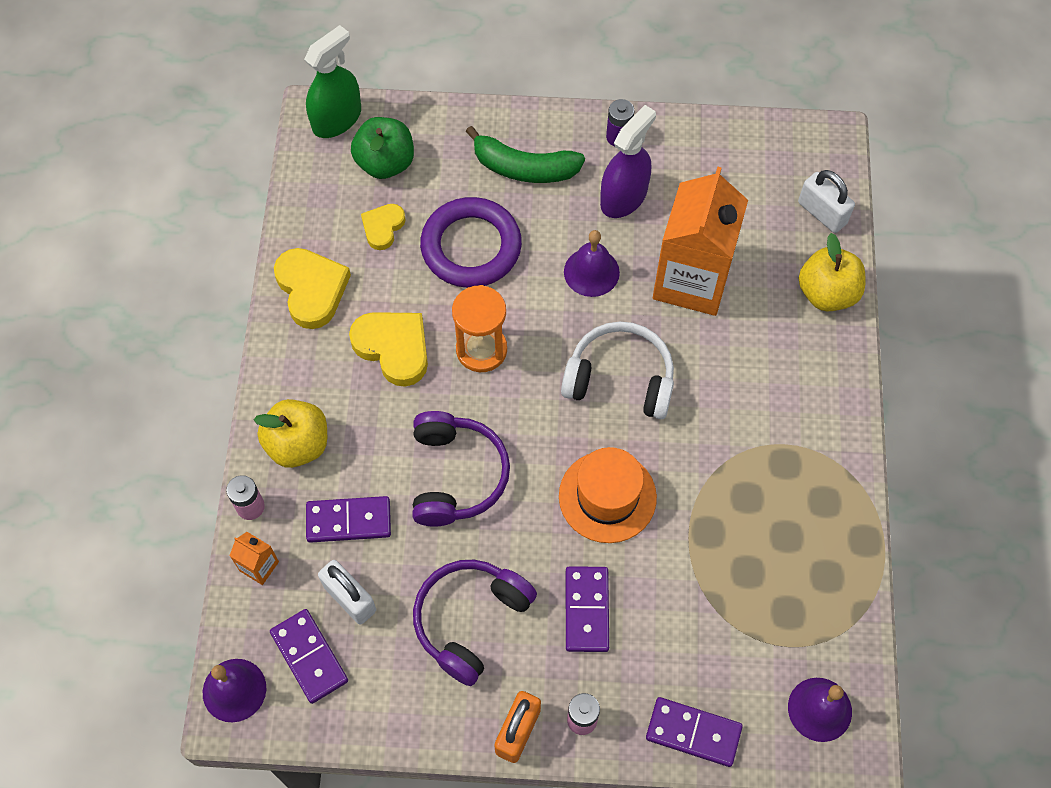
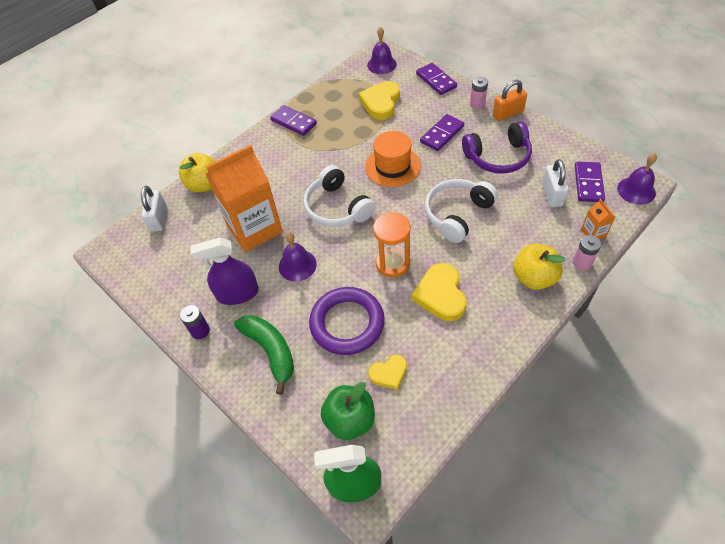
camera: 135 degrees left, 10 degrees down
yellow heart [274,248,351,329] -> yellow heart moved to [359,81,400,120]
purple domino [306,496,391,543] -> purple domino moved to [270,105,317,136]
purple headphones [412,411,510,527] -> white headphones [425,179,498,243]

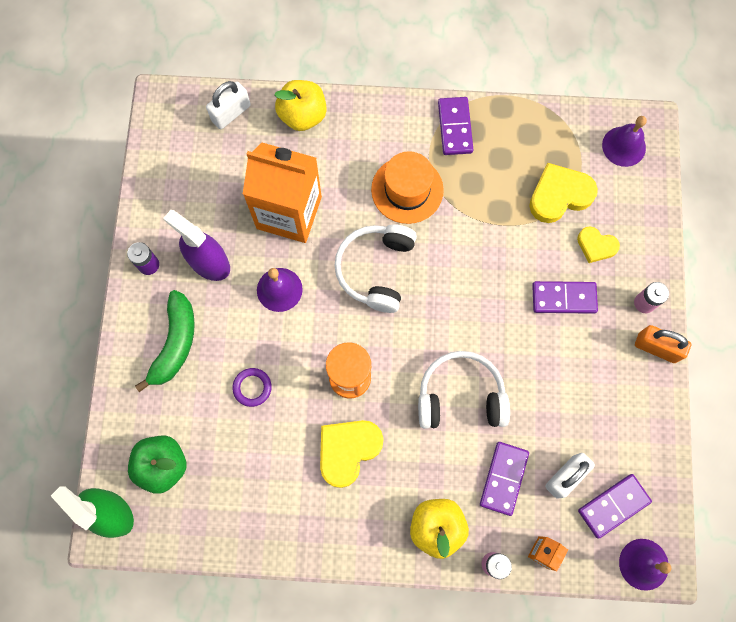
camera: 45 degrees right, 20 degrees up
purple ring [309,287,385,355] -> purple ring [232,368,272,407], size x0.45
orange hat [365,131,421,187] -> orange hat moved to [371,151,444,224]
yellow heart [368,355,407,390] -> yellow heart moved to [577,226,620,263]
purple domino [416,63,457,95] -> purple domino moved to [480,442,529,516]
purple headphones [462,121,532,174] -> none

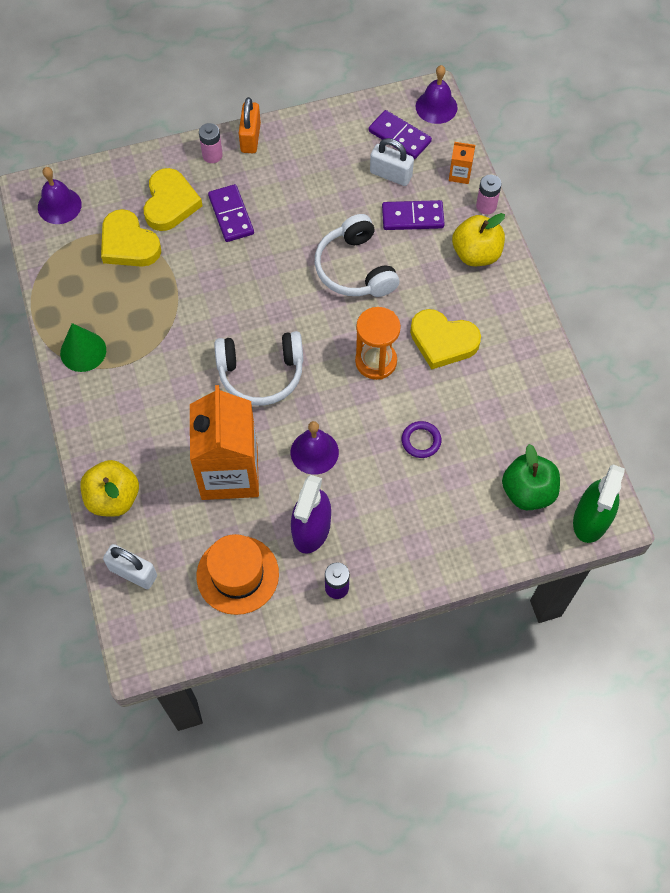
camera: 110 degrees left, 10 degrees down
green banana [135,290,195,392] -> none
orange hat [371,151,444,224] -> orange hat moved to [196,534,279,615]
purple domino [438,97,474,155] -> green cone [60,323,106,372]
yellow heart [577,226,620,263] -> yellow heart [144,168,202,231], size x1.66

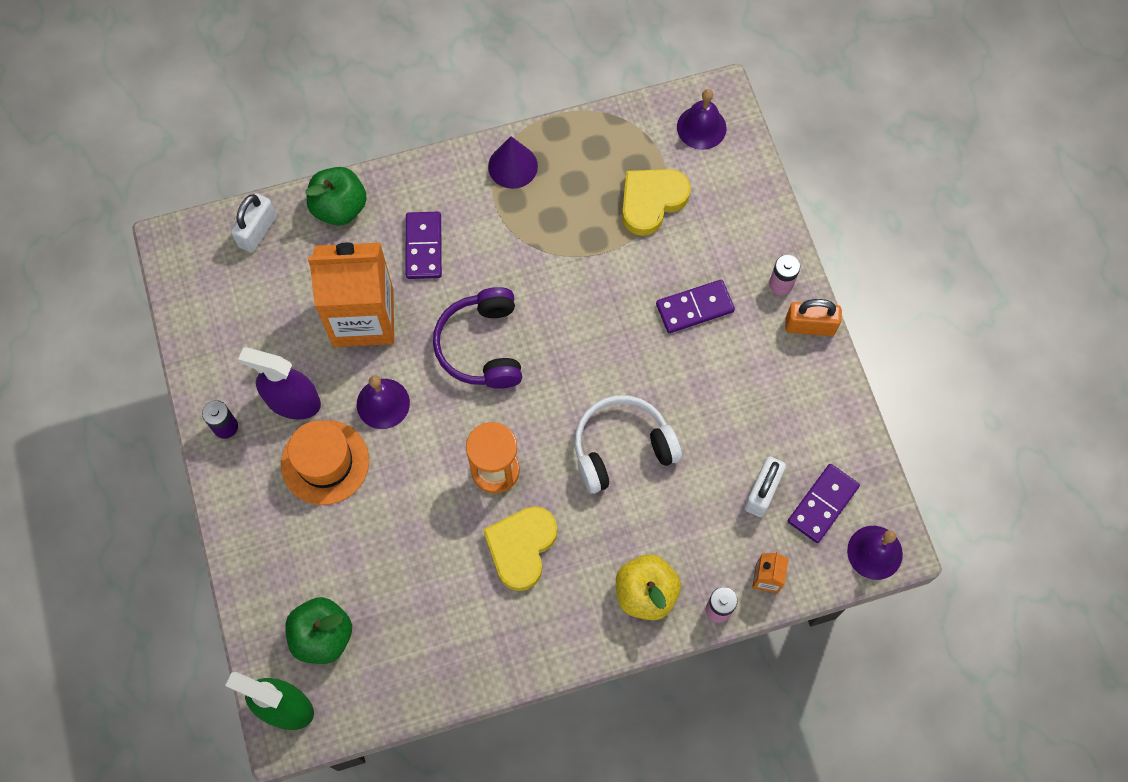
camera: 90 degrees right, 5 degrees up
green cone [60,323,106,372] -> purple cone [488,136,538,189]
yellow apple [80,460,139,517] -> green apple [305,167,367,226]
yellow heart [144,168,202,231] -> none
orange hat [196,534,279,615] -> orange hat moved to [281,420,369,505]
white headphones [214,331,303,406] -> purple headphones [433,287,522,389]
purple domino [382,200,445,230] -> purple domino moved to [406,212,442,279]
purple ring [402,421,441,458] -> none

